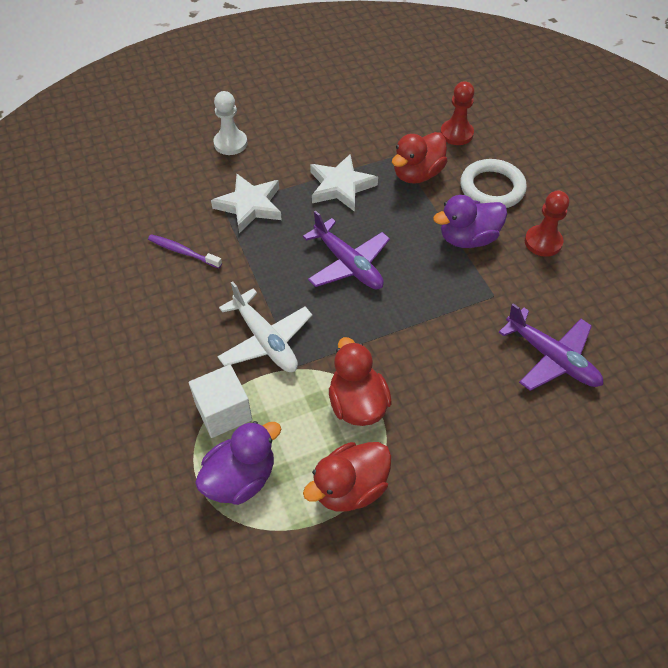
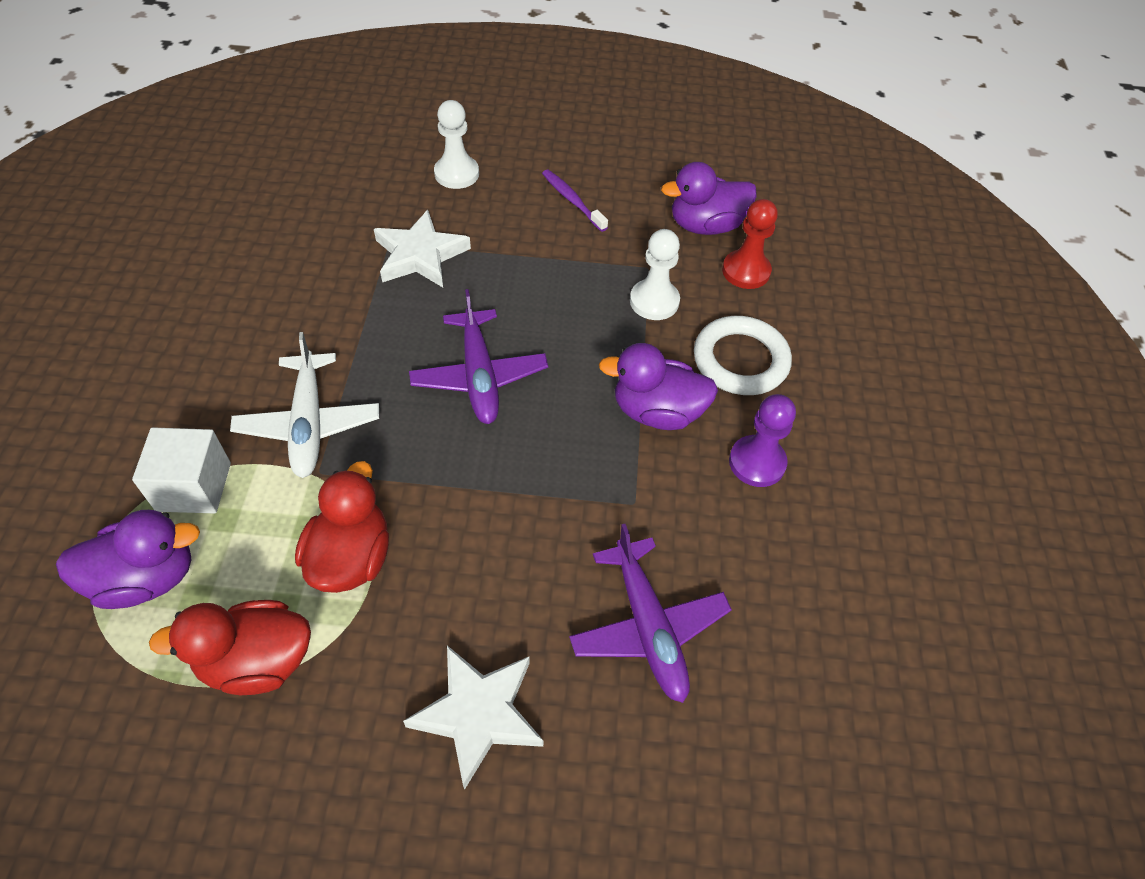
camera: 25 degrees right, 0 degrees up
purple toothbrush [148,234,222,268] -> purple toothbrush moved to [542,170,608,232]
white star [310,154,378,212] -> white star moved to [403,646,544,790]
red duck [392,132,447,184] -> white pawn [630,229,680,320]
red pawn [525,191,569,257] -> purple pawn [729,394,796,487]
none -> purple duck [661,162,756,235]

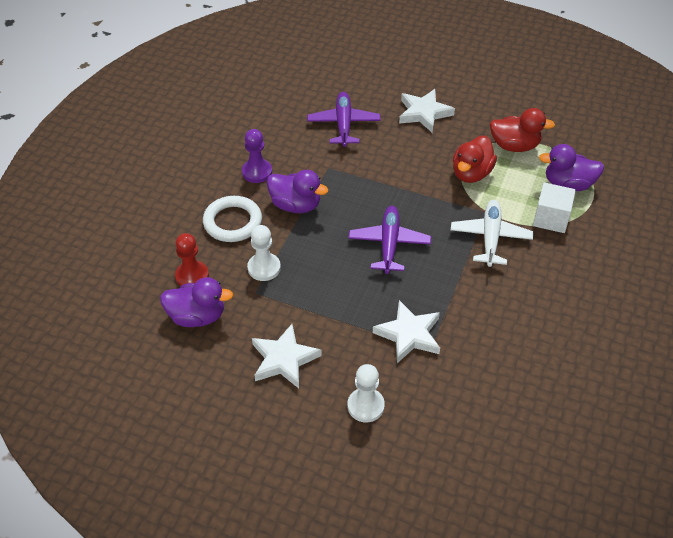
camera: 160 degrees left, 5 degrees down
purple toothbrush [542,170,608,232] -> white star [252,324,322,388]

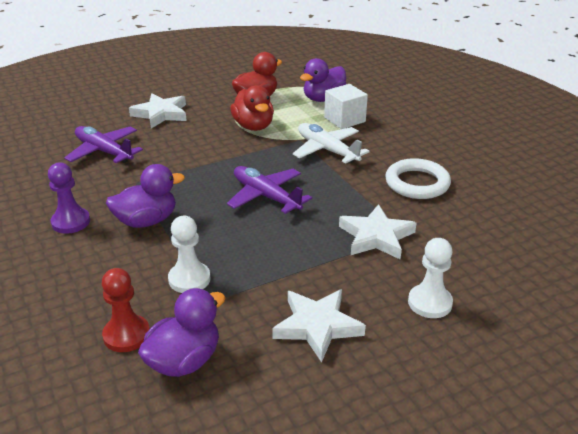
camera: 50 degrees left, 15 degrees down
white ring [203,196,262,242] -> white ring moved to [385,158,451,199]

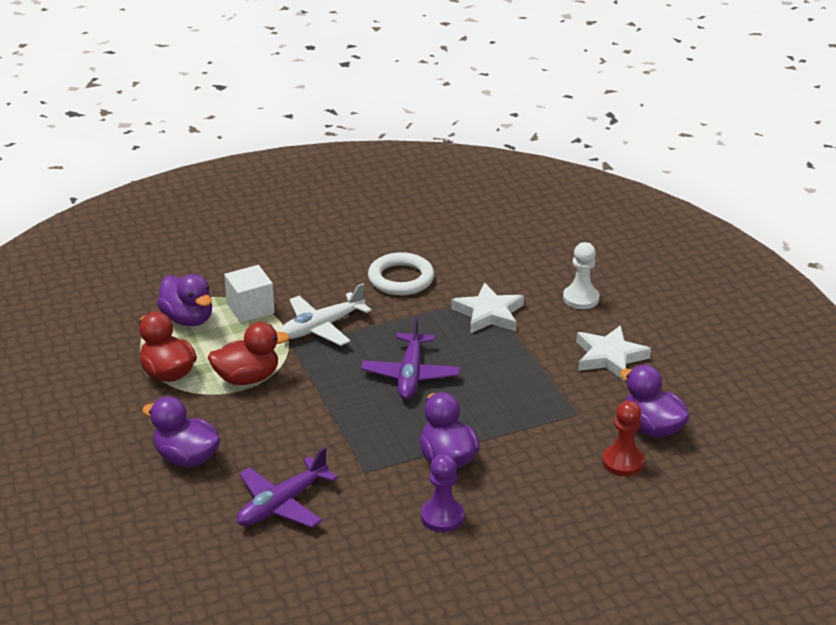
camera: 85 degrees left, 0 degrees up
white star [129,93,187,128] -> purple duck [142,396,220,467]
white pawn [168,216,211,293] -> none
purple plane [227,166,312,214] -> purple plane turned 45 degrees counterclockwise [361,316,460,400]

